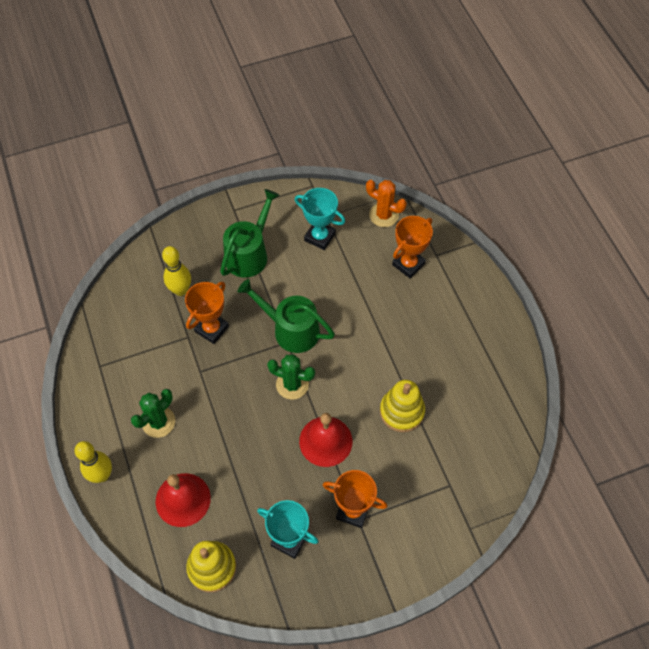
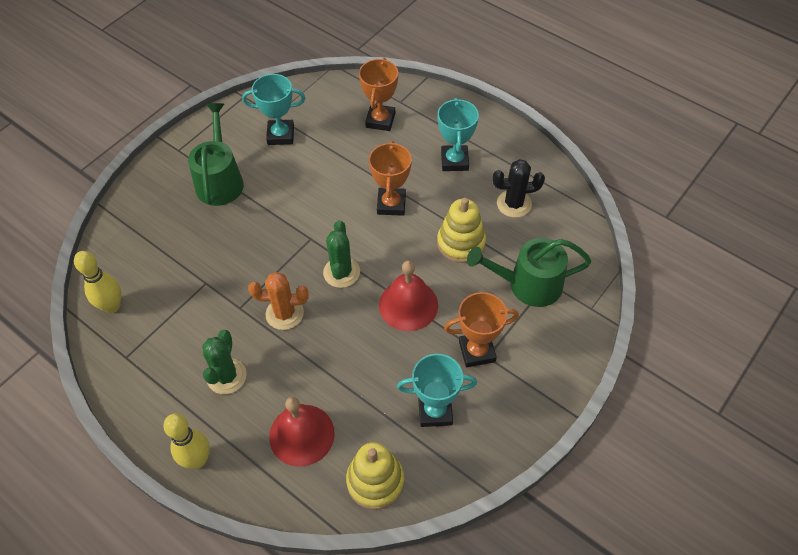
camera: 30 degrees left, 5 degrees down
yellow bowling pin [162,246,191,296] -> yellow bowling pin moved to [74,251,121,313]
orange trophy [185,282,229,344] -> orange trophy moved to [369,141,412,216]
green watering can [237,279,335,353] -> green watering can moved to [467,238,591,307]
green cactus [267,354,315,400] -> green cactus turned 75 degrees counterclockwise [323,220,360,288]
orange cactus [366,180,407,227] -> orange cactus moved to [248,272,309,330]
none -> turquoise trophy [437,98,479,171]
none -> black cactus [493,159,545,218]

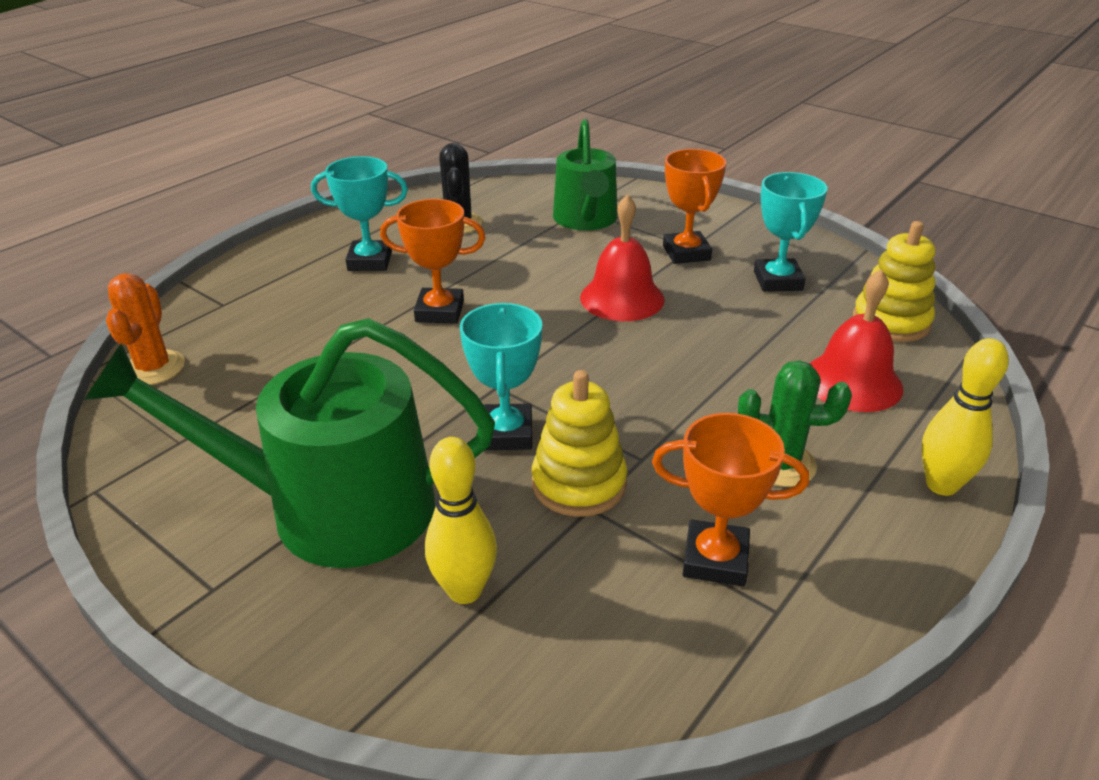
camera: 90 degrees left, 20 degrees down
yellow bowling pin [74,251,121,313] -> yellow bowling pin moved to [425,437,497,604]
green watering can [188,103,244,206] -> green watering can [84,318,495,568], size x1.53
turquoise trophy [242,74,305,145] -> turquoise trophy moved to [460,303,543,450]
orange cactus [248,272,309,330] -> orange cactus moved to [106,273,185,385]
green cactus [323,220,360,288] -> none
orange trophy [359,58,398,131] -> orange trophy moved to [652,413,809,587]
yellow stacking toy [437,198,486,263] -> yellow stacking toy moved to [532,370,627,517]

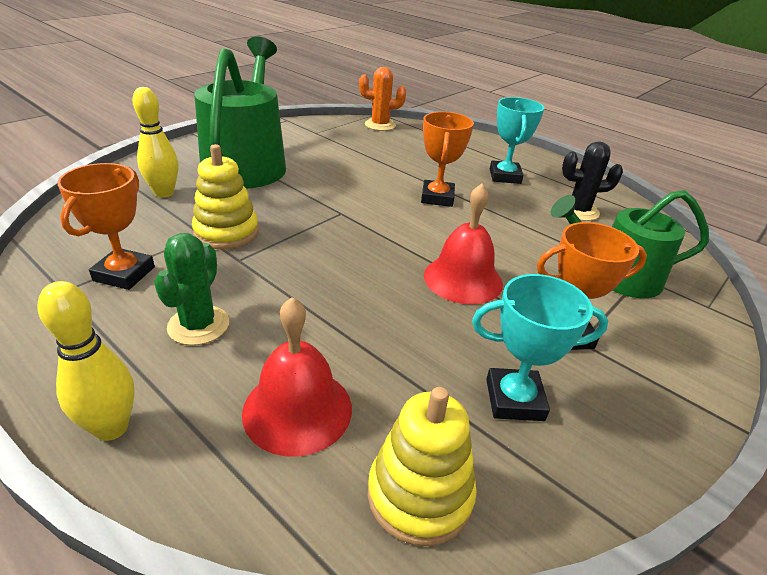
camera: 90 degrees right, 0 degrees up
turquoise trophy [460,303,543,450] -> none

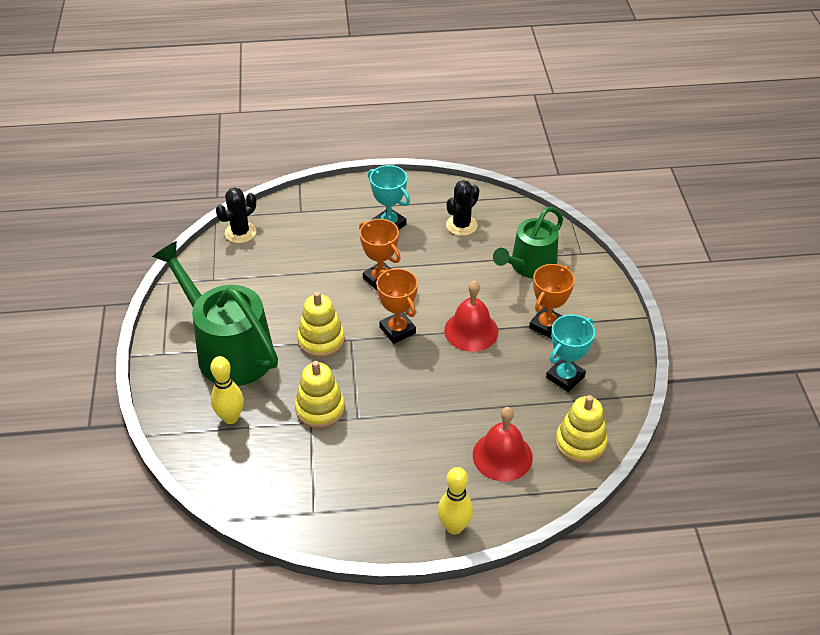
camera: 45 degrees left, 10 degrees up
orange trophy [57,163,155,290] -> orange trophy moved to [377,268,418,344]
green cactus [154,233,229,345] -> none
orange cactus [359,67,406,131] -> black cactus [216,188,256,243]
none -> yellow stacking toy [297,292,345,357]

